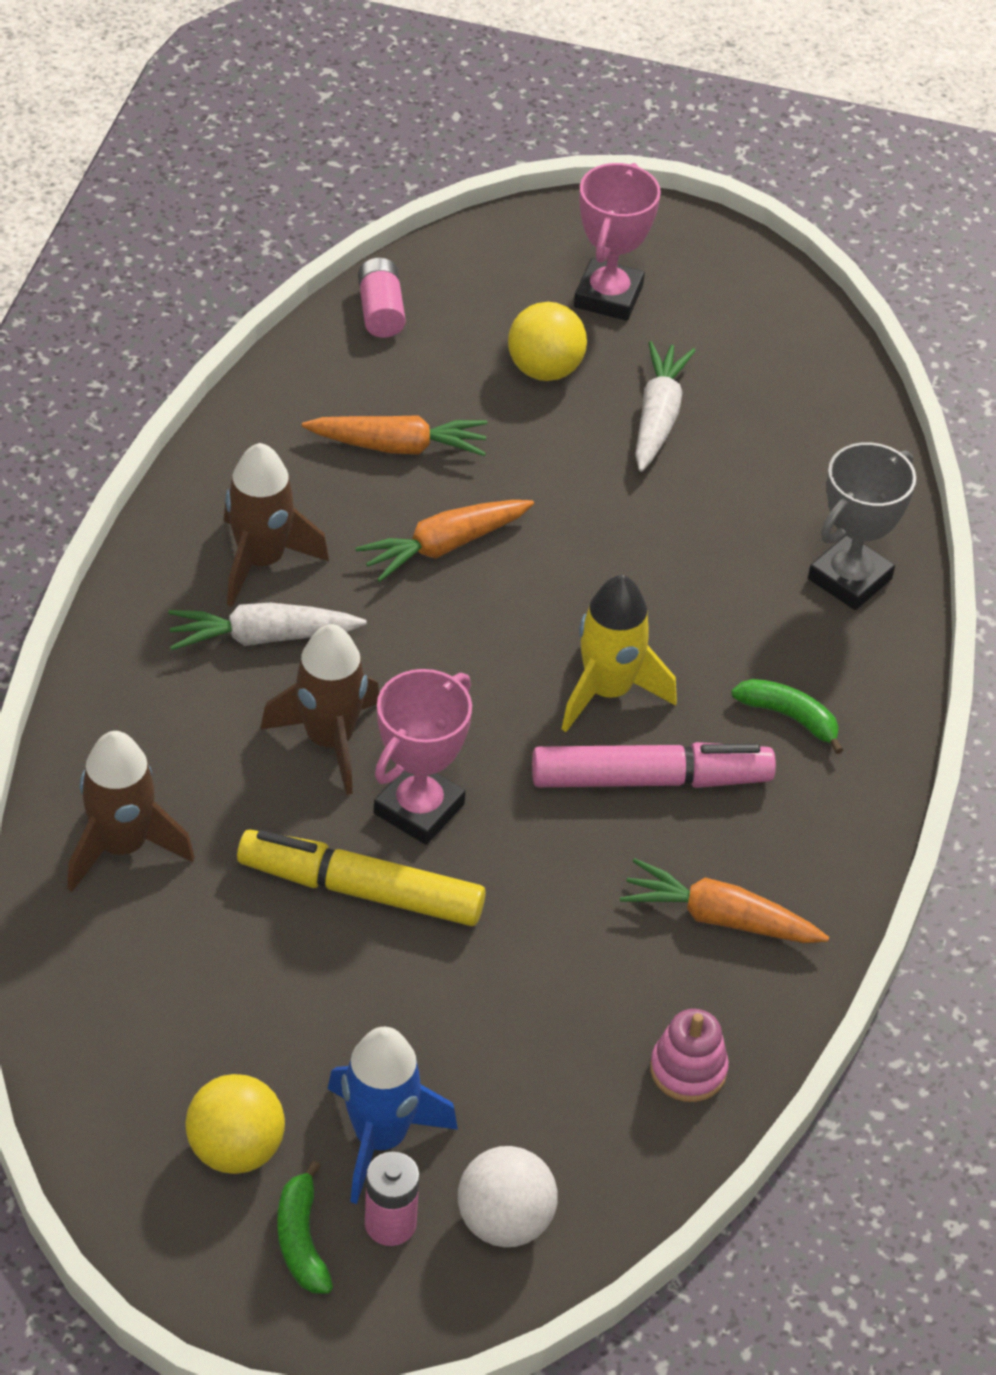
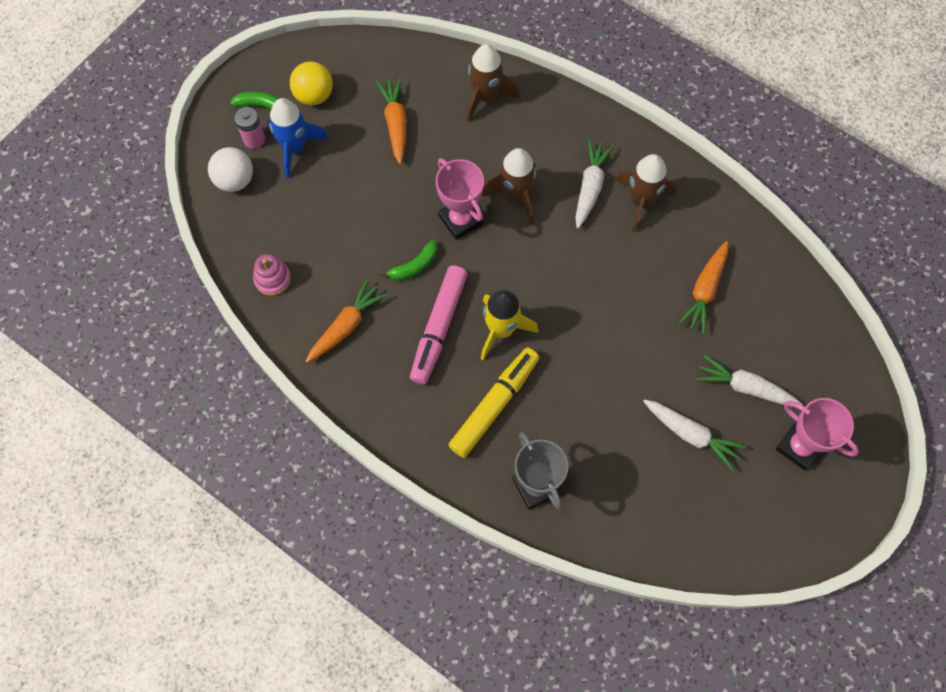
camera: 115 degrees right, 20 degrees up
yellow marker [237,830,486,926] -> yellow marker moved to [448,348,540,458]
orange carrot [355,500,534,582] -> orange carrot moved to [376,77,407,164]
pink battery [358,258,405,338] -> none
yellow ball [508,302,587,381] -> white carrot [696,355,804,407]
green banana [731,679,843,754] -> green banana moved to [380,240,438,281]

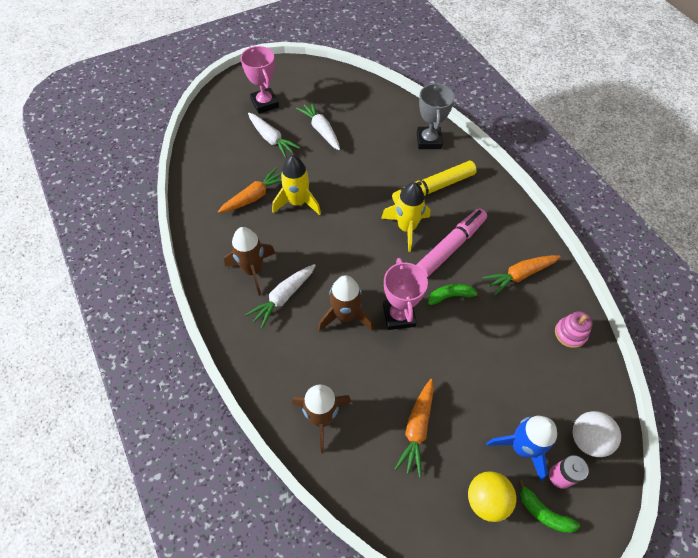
camera: 155 degrees left, 10 degrees down
none -> yellow rocket [272,155,321,215]

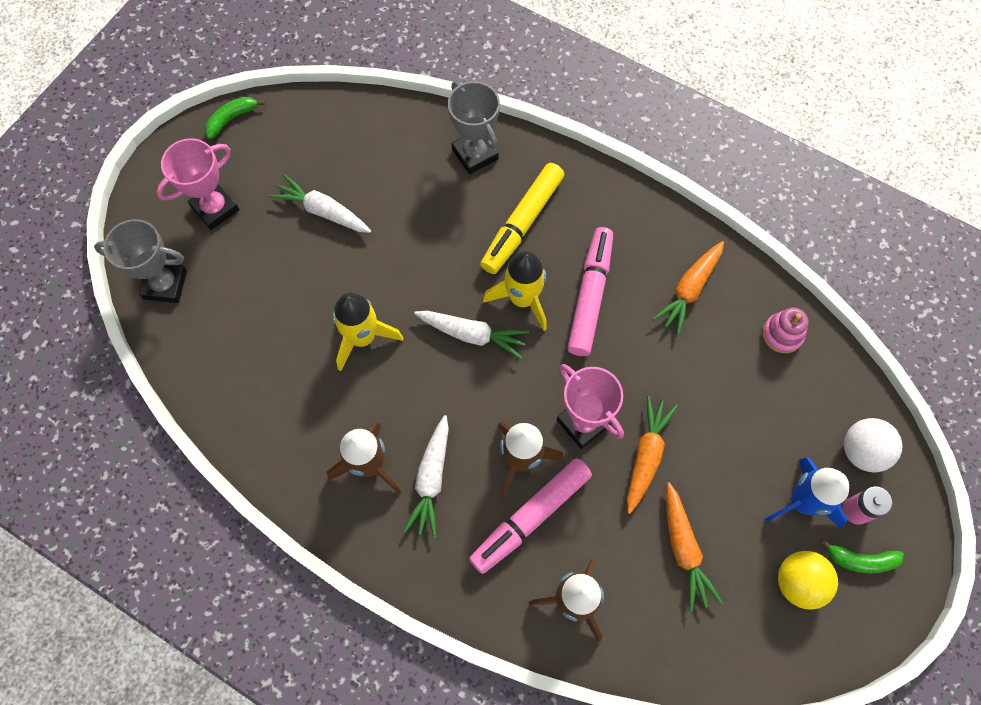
camera: 30 degrees left, 10 degrees up
orange carrot [218,167,282,213] -> orange carrot moved to [627,396,678,514]
pink trophy [241,46,279,114] -> pink trophy turned 75 degrees counterclockwise [156,138,239,230]
white carrot [248,113,300,158] -> white carrot moved to [414,311,529,359]
green banana [428,284,483,305] -> green banana moved to [205,97,265,139]
none -> grey trophy [94,219,187,303]
none -> pink marker [469,458,592,574]

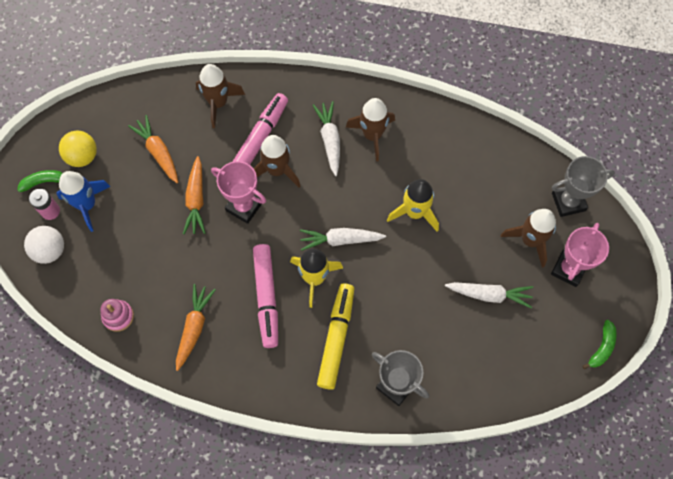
camera: 160 degrees right, 0 degrees up
none -> brown rocket [501,209,556,268]

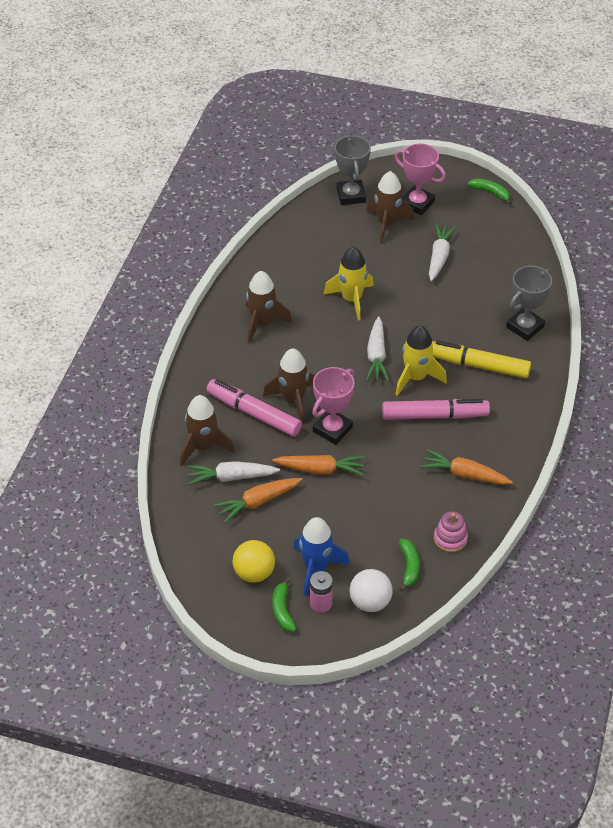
camera: 85 degrees left, 20 degrees down
white carrot [313,101,340,176] -> white carrot moved to [187,461,280,485]
none -> green banana [399,539,420,591]

